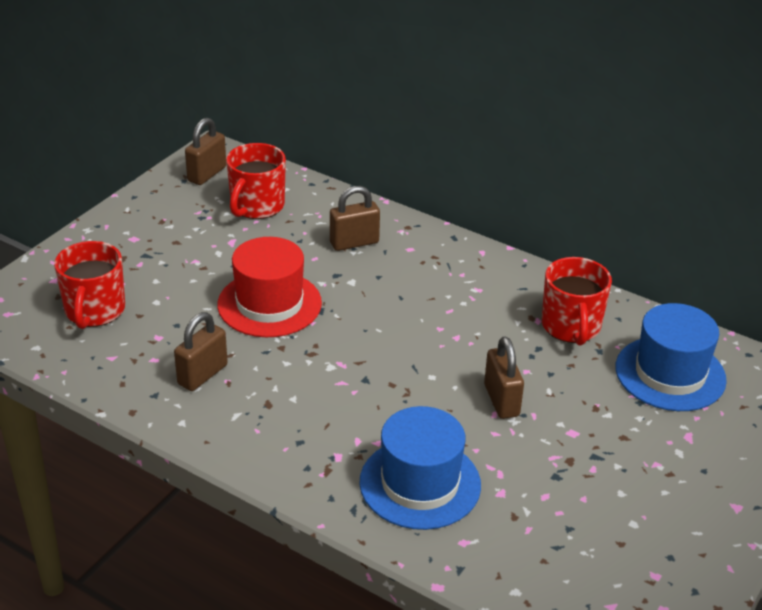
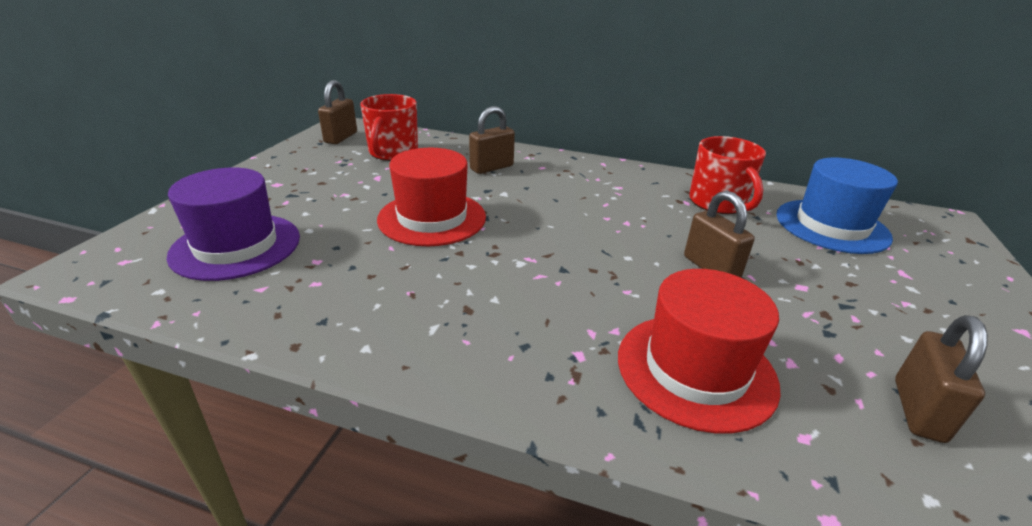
camera: 15 degrees left, 5 degrees down
red mug [54,241,125,329] -> purple hat [167,167,300,281]
brown padlock [174,312,228,391] -> brown padlock moved to [895,315,988,443]
blue hat [359,406,481,530] -> red hat [618,269,781,434]

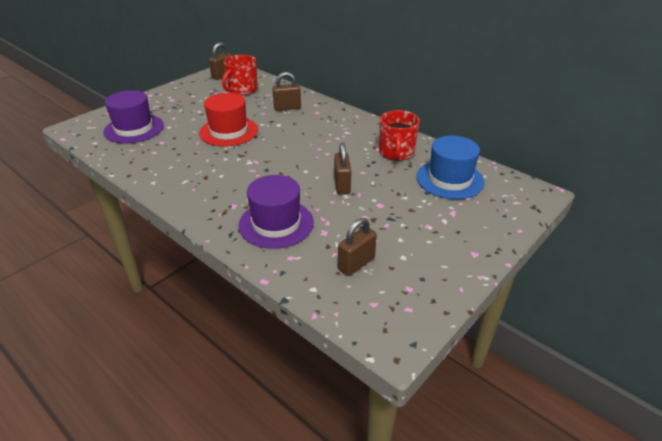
camera: 25 degrees right, 5 degrees up
red hat [618,269,781,434] -> purple hat [238,175,314,249]

